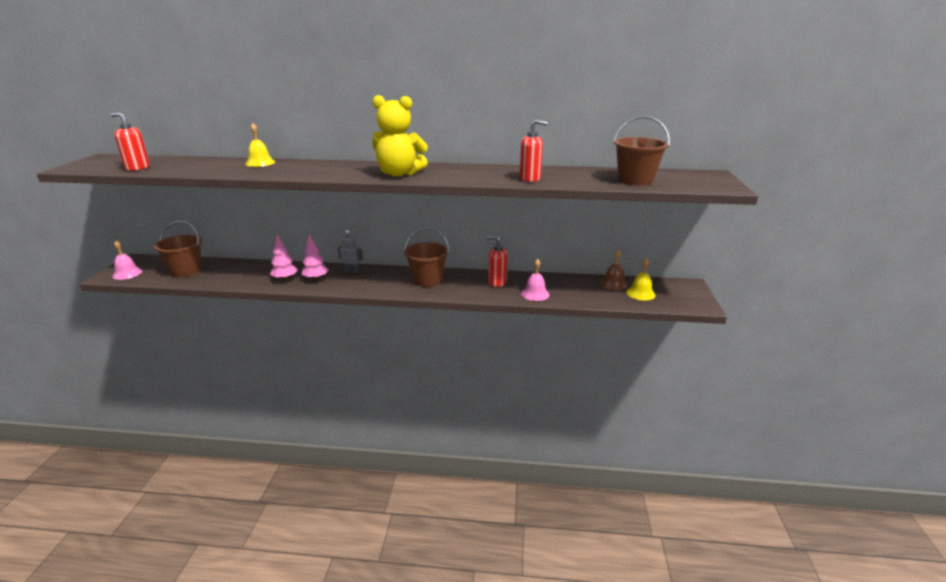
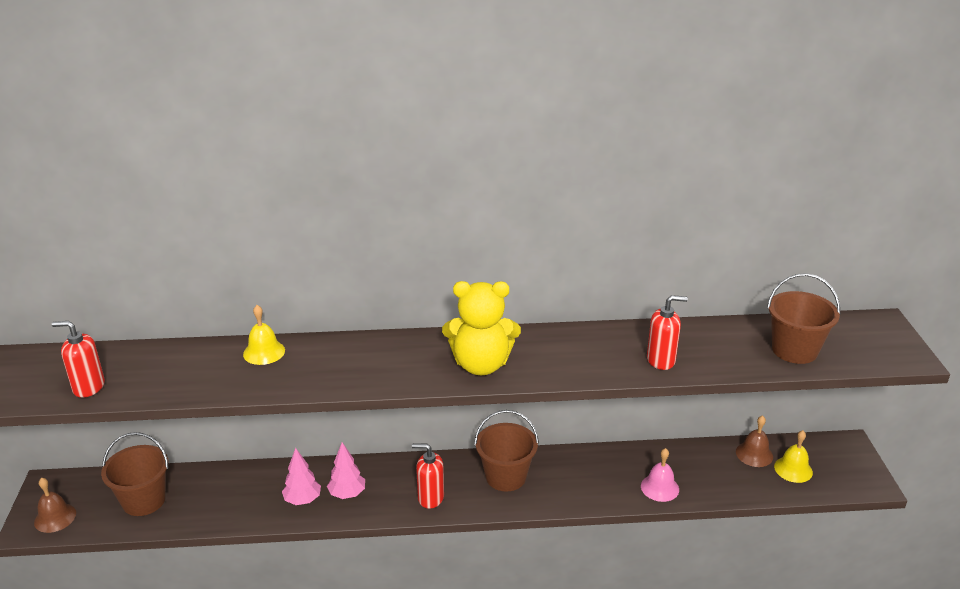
camera: 10 degrees left, 5 degrees up
pink bell [112,240,142,280] -> brown bell [34,478,76,533]
grey robot [338,230,363,273] -> none
red soap dispenser [487,236,508,287] -> red soap dispenser moved to [412,443,444,509]

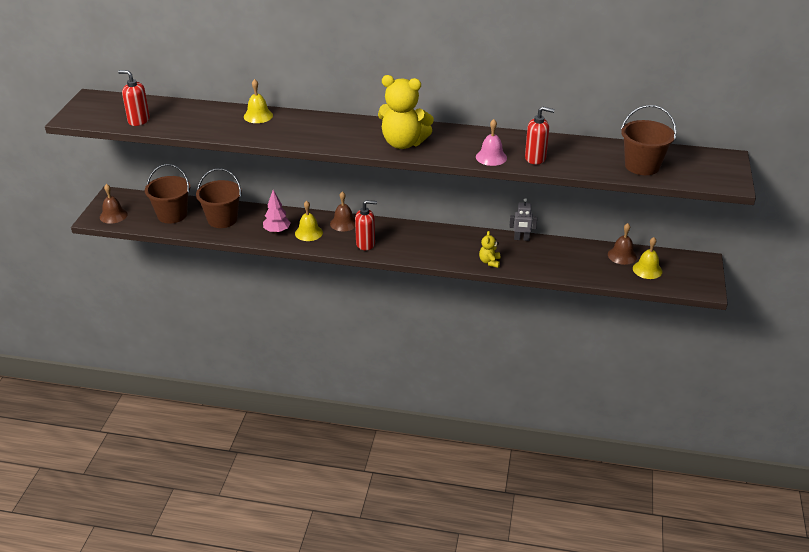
camera: 15 degrees right, 5 degrees up
pink tree [327,442,365,499] -> yellow bell [295,201,323,241]
red soap dispenser [412,443,444,509] -> red soap dispenser turned 150 degrees clockwise [355,200,377,250]
brown bucket [474,410,539,491] -> brown bucket moved to [196,168,242,228]
pink bell [641,448,679,502] -> pink bell moved to [476,119,507,166]
none -> brown bell [330,191,355,231]
none -> yellow teddy bear [479,231,500,268]
none -> grey robot [509,198,537,241]

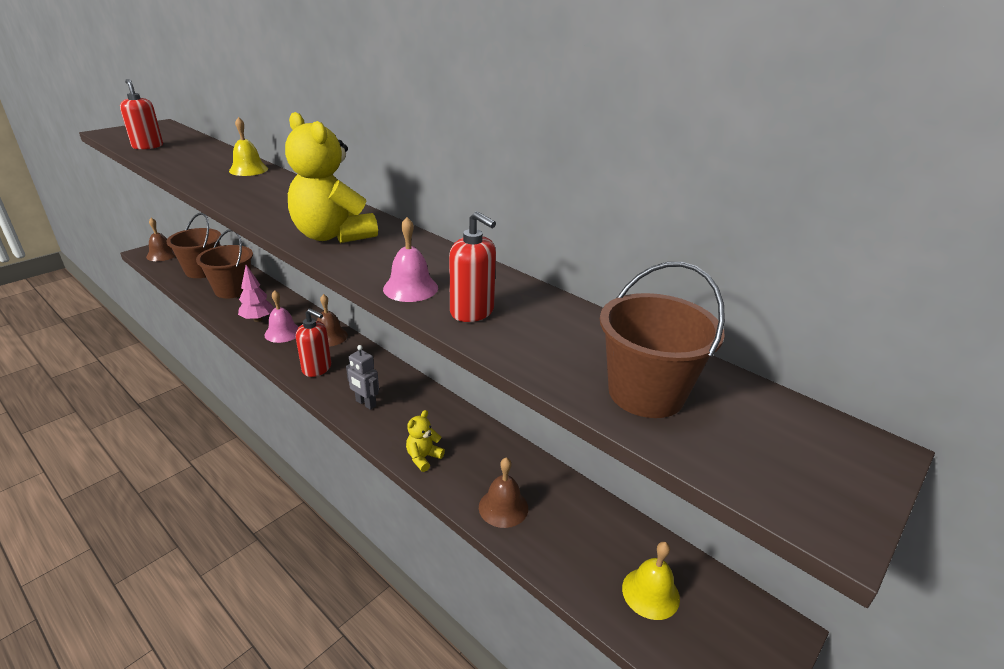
camera: 30 degrees right, 5 degrees down
yellow bell [295,201,323,241] -> pink bell [264,290,299,343]
grey robot [509,198,537,241] -> grey robot moved to [346,345,379,410]
brown bell [608,223,637,265] -> brown bell moved to [479,457,528,528]

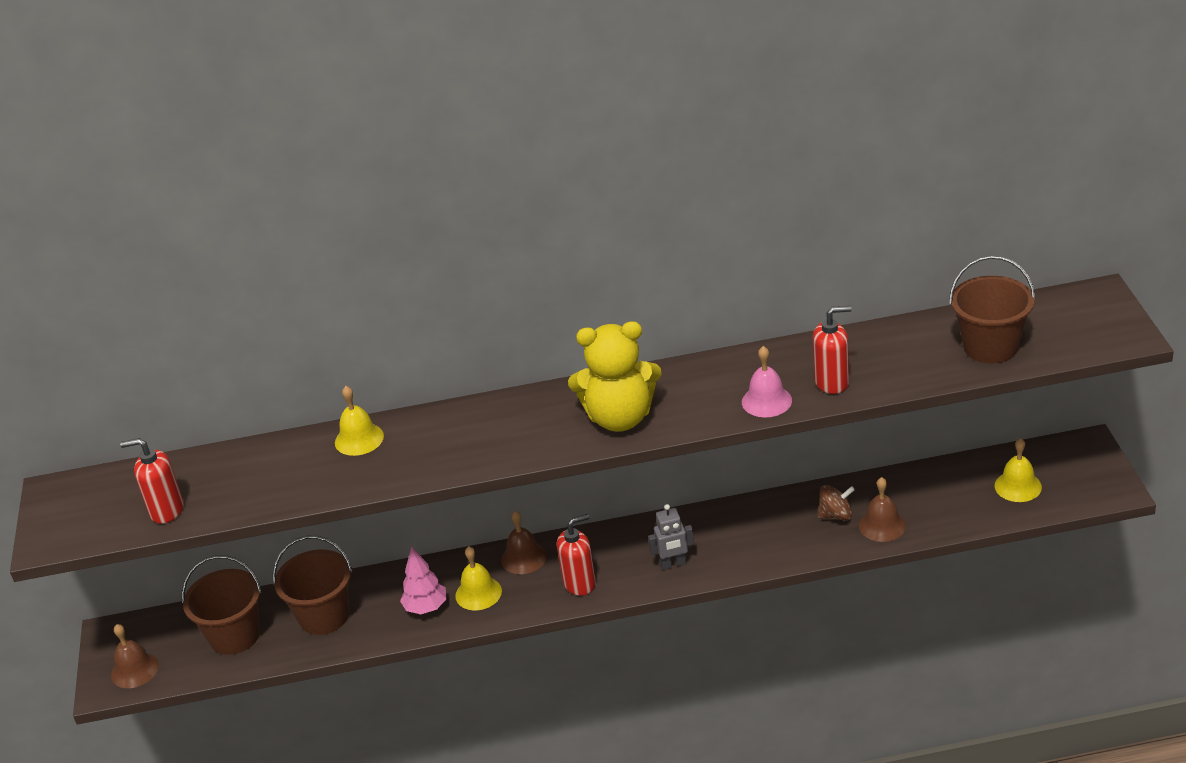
camera: 45 degrees left, 5 degrees up
pink bell [264,290,299,343] -> yellow bell [455,546,502,611]
yellow teddy bear [406,410,445,472] -> none
none -> brown spinning top [818,485,855,521]

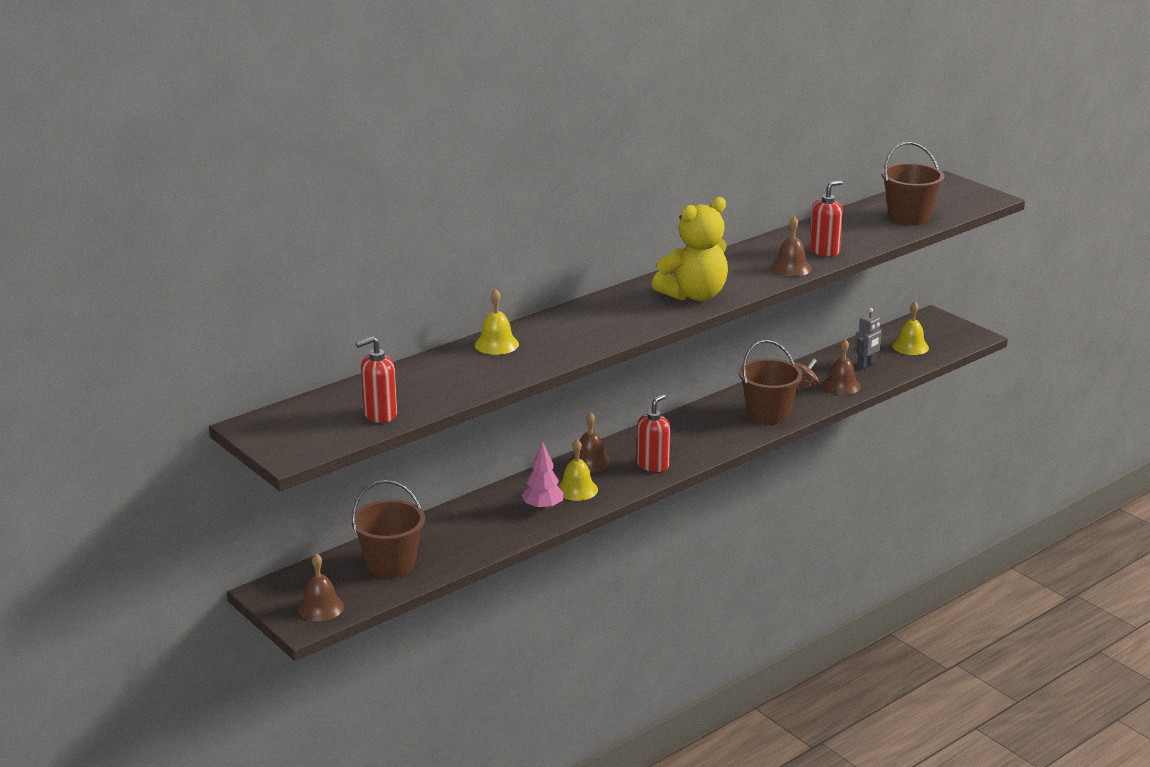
camera: 35 degrees left, 10 degrees down
brown bucket [273,536,353,635] -> brown bucket moved to [739,340,803,424]
grey robot [648,504,694,570] -> grey robot moved to [855,308,883,369]
pink bell [742,346,792,417] -> brown bell [771,216,812,277]

